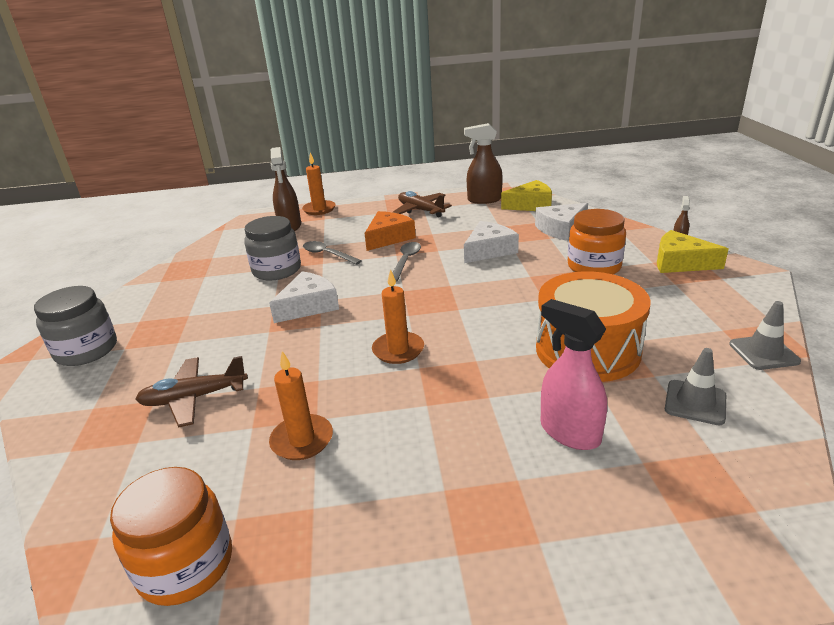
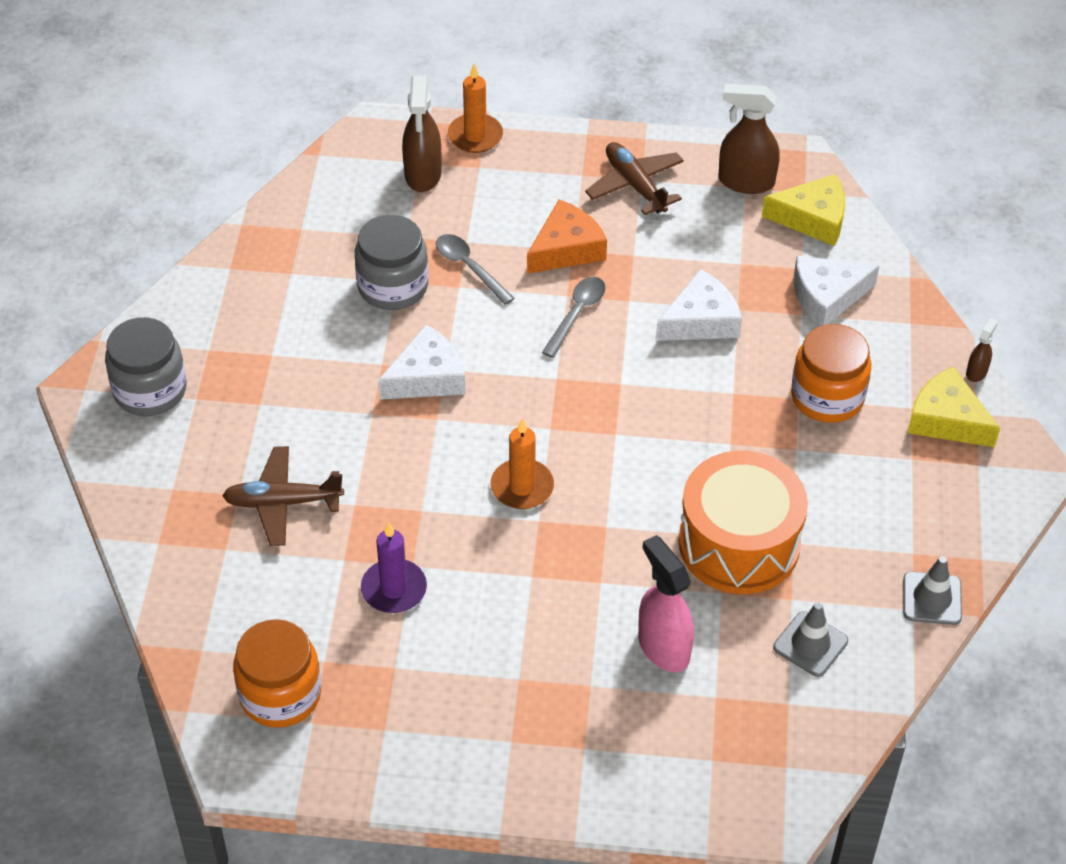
camera: 10 degrees right, 20 degrees up
orange candle [269,351,333,460] -> purple candle [361,522,427,613]

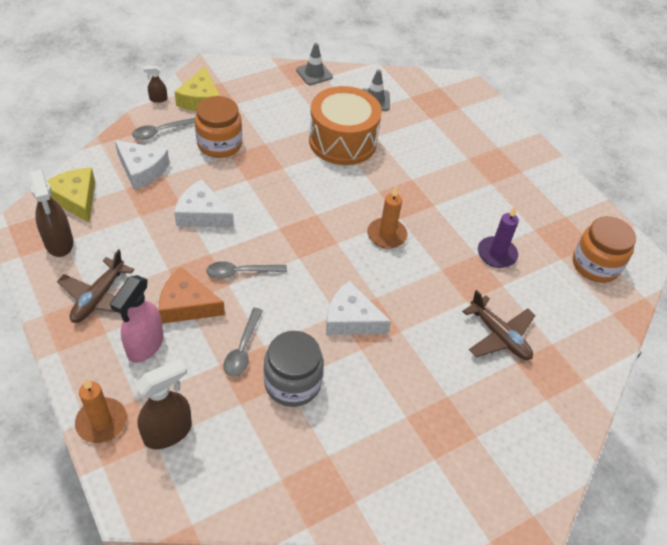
camera: 130 degrees left, 0 degrees up
grey jar [105,317,187,416] -> none
pink spray bottle [638,535,694,672] -> pink spray bottle moved to [110,275,163,363]
none -> grey spoon [132,118,195,140]

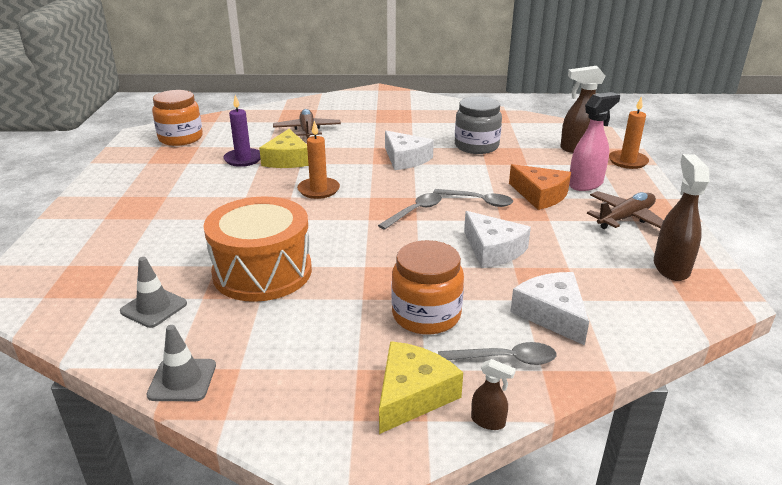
camera: 145 degrees left, 20 degrees down
yellow cheese [46,168,95,222] -> yellow cheese moved to [259,129,309,168]
grey spoon [223,308,263,377] -> grey spoon moved to [378,193,442,230]

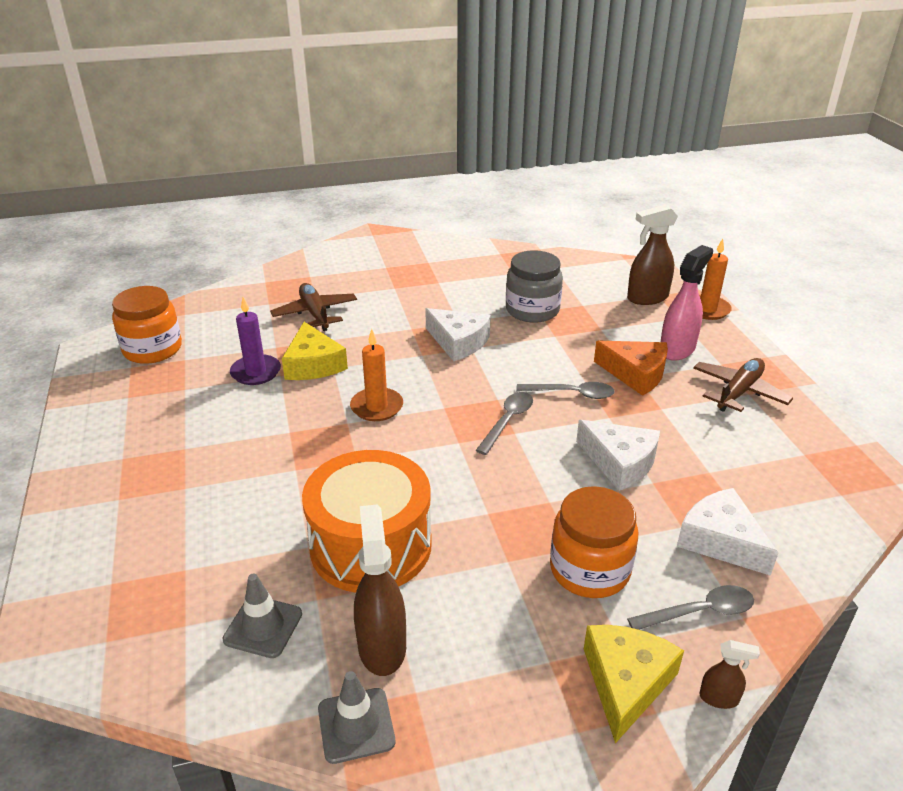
camera: 15 degrees left, 5 degrees up
brown spray bottle [654,154,709,281] -> brown spray bottle moved to [354,504,406,676]

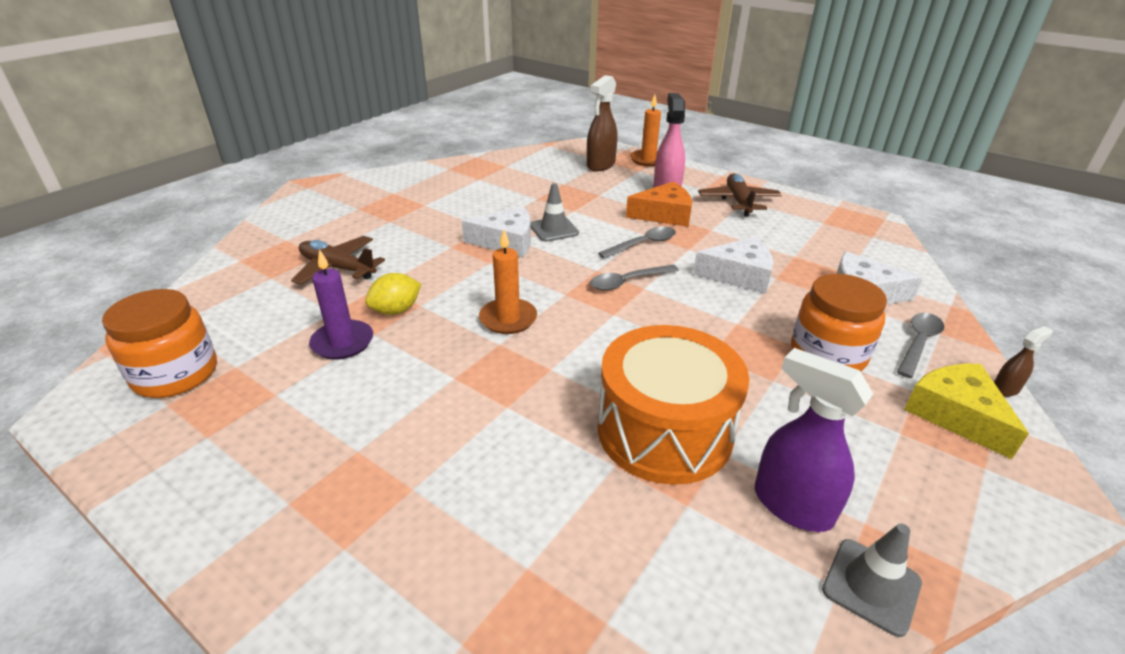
camera: 40 degrees left, 0 degrees up
grey traffic cone [223,574,302,658] -> grey traffic cone moved to [530,183,579,242]
yellow cheese [282,322,348,380] -> yellow lemon [365,273,421,315]
brown spray bottle [354,504,406,676] -> purple spray bottle [755,348,873,532]
grey spoon [476,392,533,455] -> grey spoon turned 105 degrees counterclockwise [590,265,679,291]
grey jar [506,250,563,323] -> none

